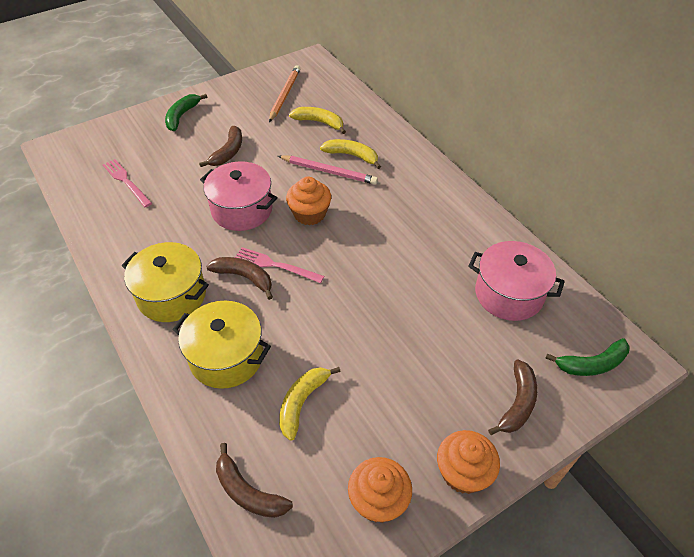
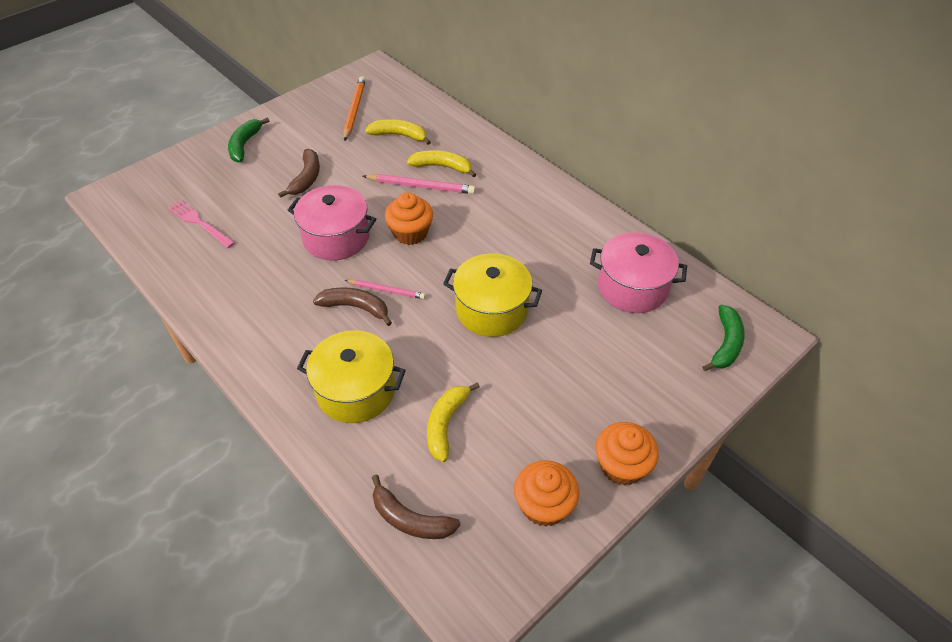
camera: 10 degrees left, 0 degrees up
yellow pot [122,242,209,322] -> yellow pot moved to [443,253,542,337]
pink fork [235,247,324,283] -> pink pencil [345,280,426,299]
brown banana [488,359,537,435] -> none
green banana [545,338,630,376] -> green banana turned 45 degrees counterclockwise [702,305,745,371]

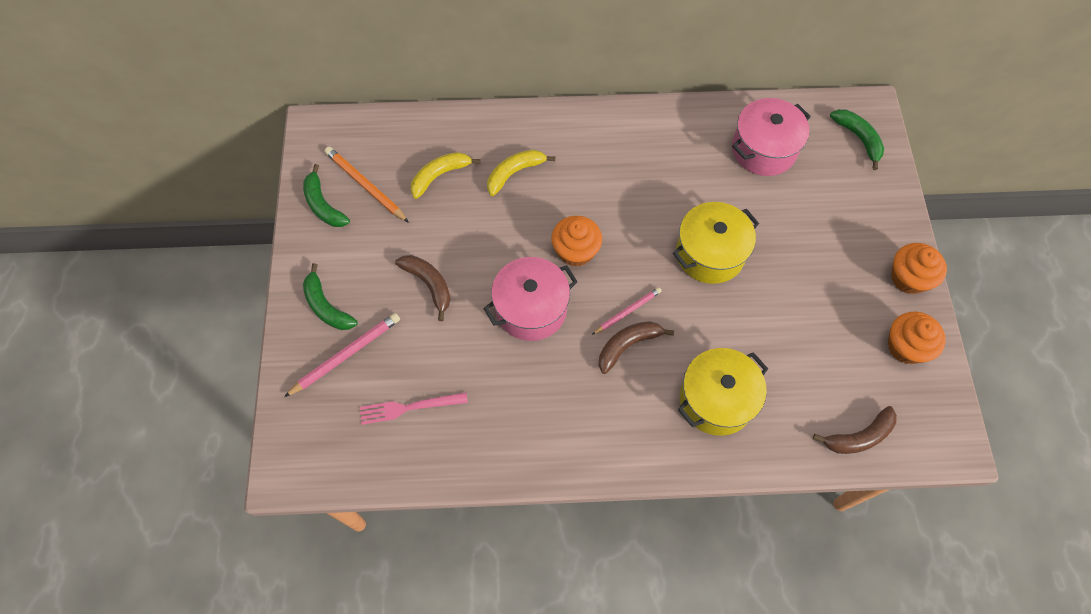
camera: 50 degrees left, 15 degrees up
pink pencil [363,174,475,194] -> pink pencil moved to [284,313,400,397]
yellow banana [427,382,480,462] -> none
none -> green banana [303,164,350,227]

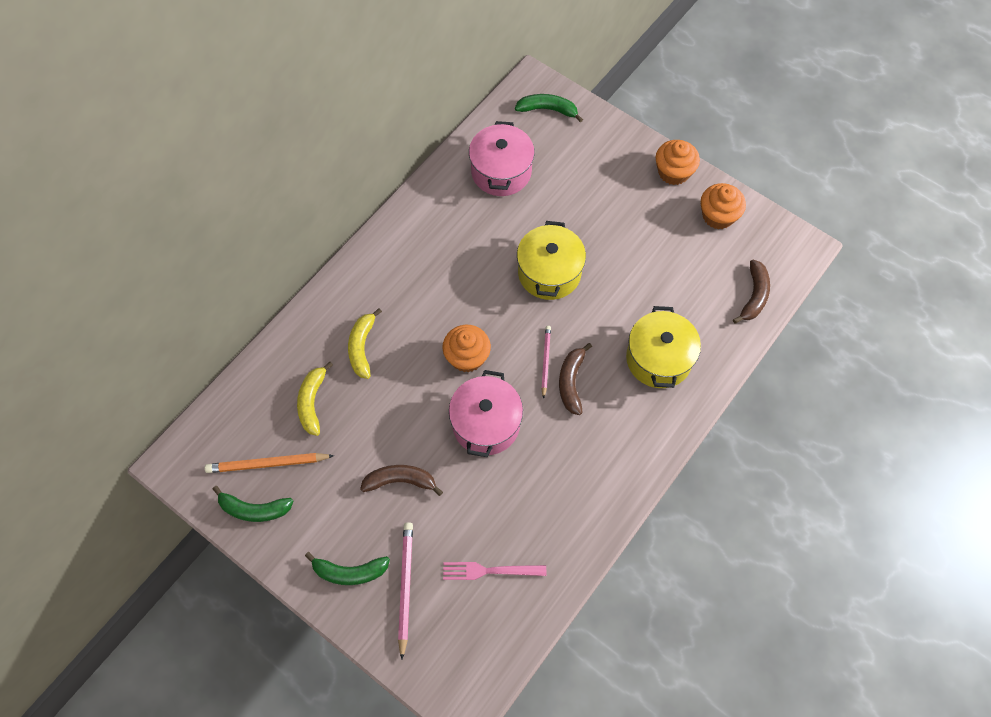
camera: 50 degrees left, 0 degrees up
pink fork [360,392,468,425] -> pink fork turned 60 degrees clockwise [443,562,546,580]

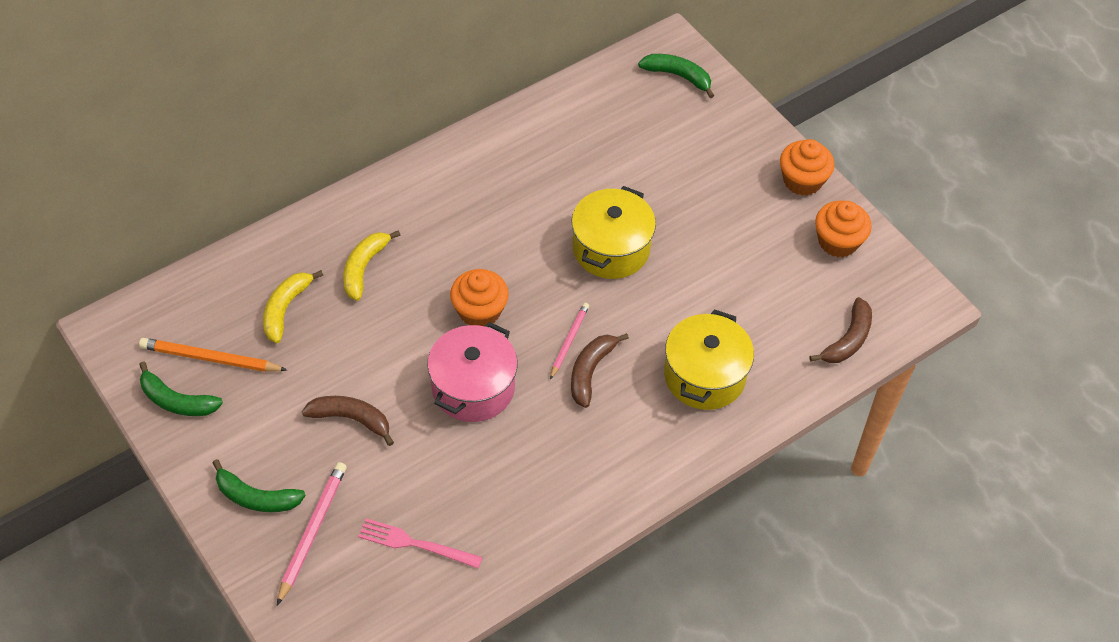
camera: 15 degrees right, 10 degrees down
pink pot [469,121,535,196] -> none

